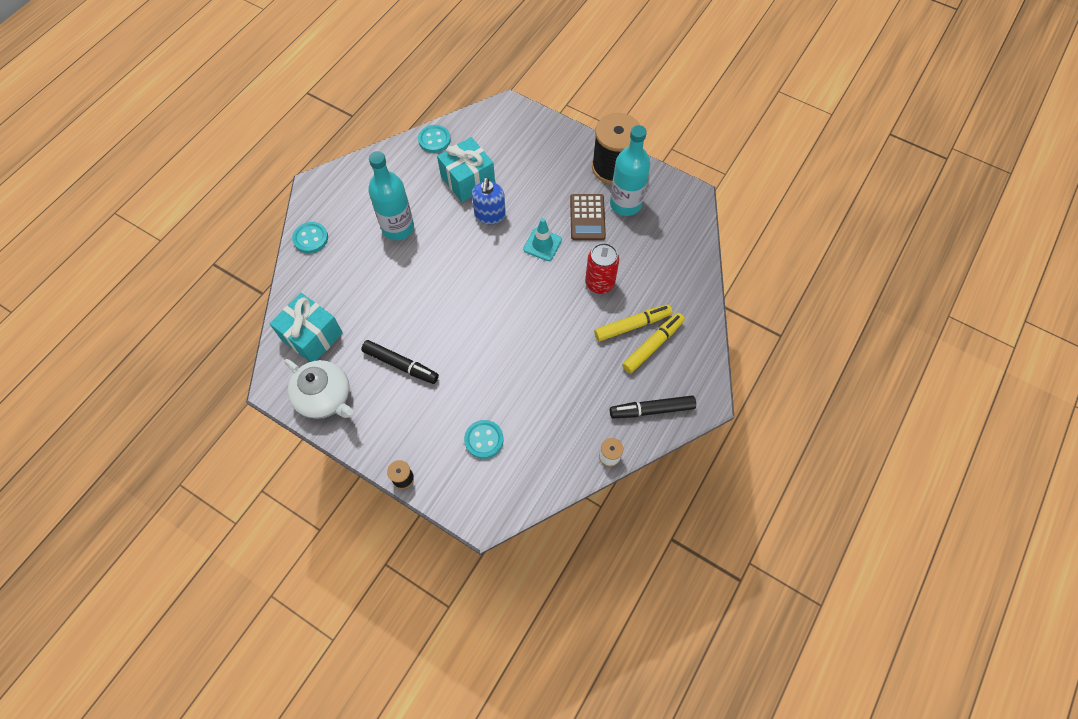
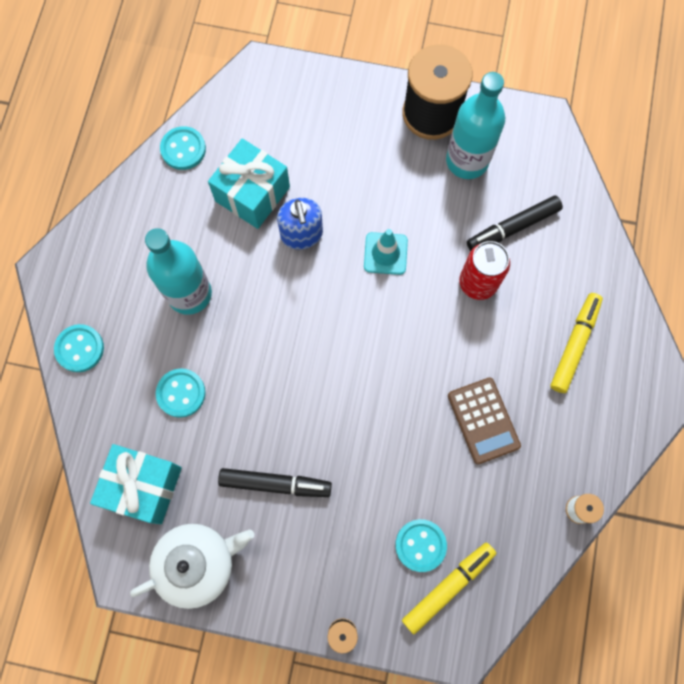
camera: 20 degrees left, 10 degrees up
white teapot [284,359,353,419] -> white teapot turned 45 degrees counterclockwise [130,524,254,609]
brown calculator [570,194,606,240] -> brown calculator moved to [448,377,521,465]
yellow marker [594,304,673,341] -> yellow marker moved to [402,543,496,634]
black marker [610,395,696,418] -> black marker moved to [467,196,563,251]
none -> turquoise button [156,369,206,418]

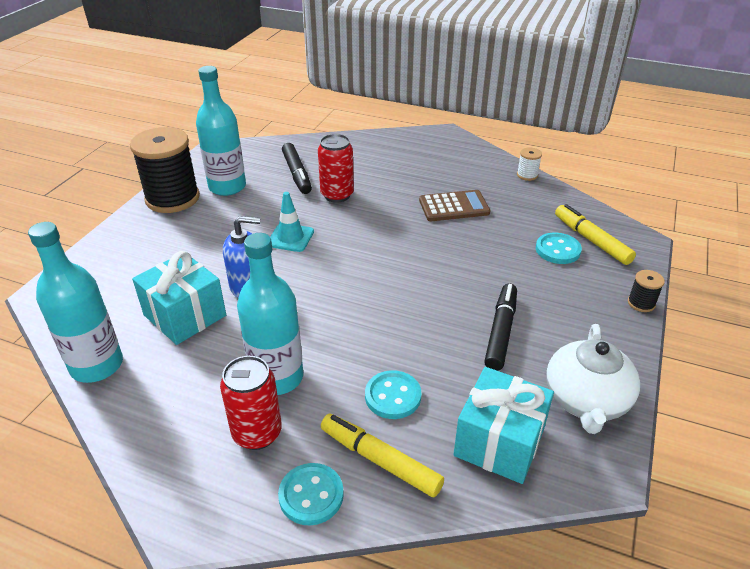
camera: 80 degrees left, 35 degrees down
white teapot [130,524,254,609] -> white teapot turned 150 degrees counterclockwise [546,324,640,434]
turquoise button [160,126,206,170] -> turquoise bottle [28,222,123,383]
yellow marker [550,293,603,393] -> yellow marker moved to [321,413,444,497]
none -> red can [220,356,282,450]

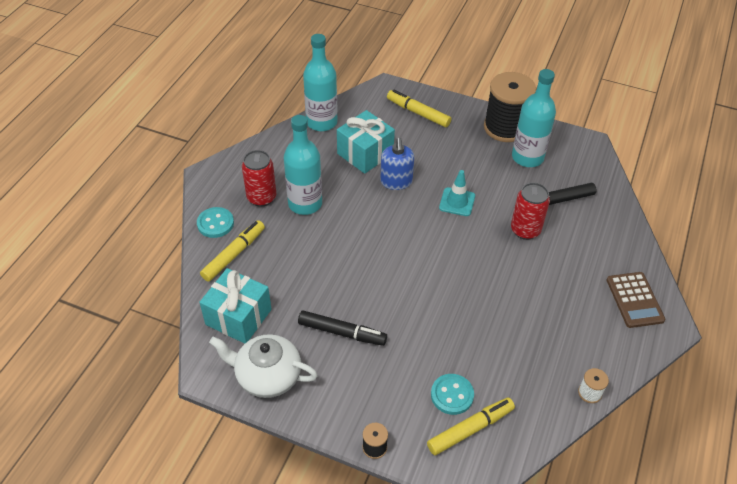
camera: 90 degrees right, 10 degrees up
turquoise button [365,370,421,419] -> none
brown calculator [419,190,490,221] -> brown calculator moved to [607,272,665,328]
none -> yellow marker [387,90,451,127]

